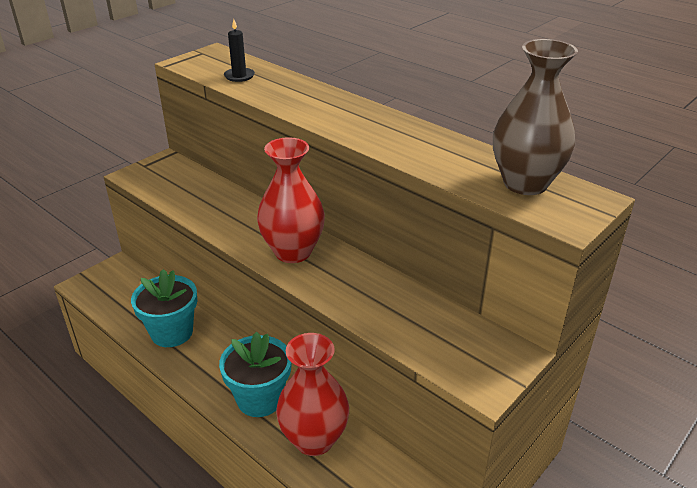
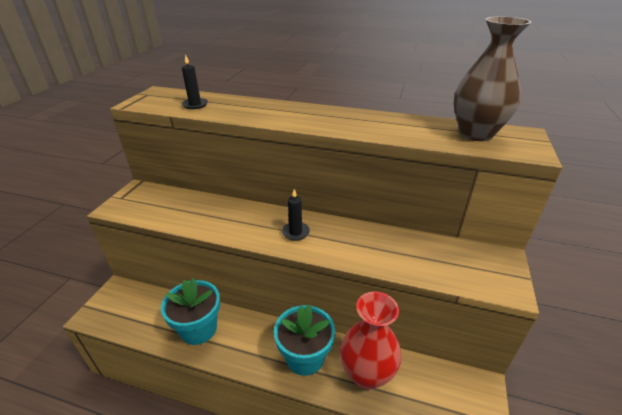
camera: 25 degrees left, 0 degrees up
red vase [257,137,325,263] -> black candle [282,189,310,241]

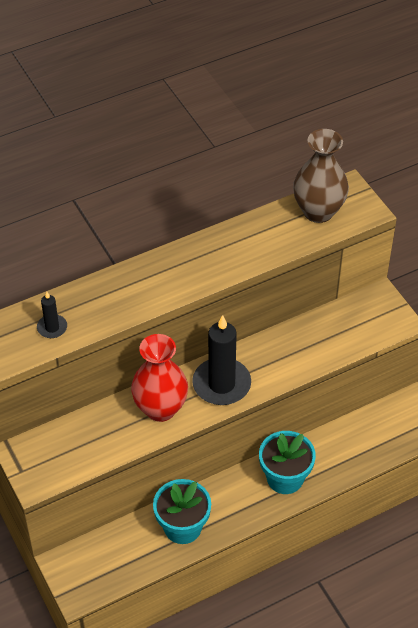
camera: 45 degrees left, 15 degrees up
black candle [282,189,310,241] -> black candle [192,315,251,405], size x2.04
red vase [340,291,401,390] -> red vase moved to [131,334,188,422]

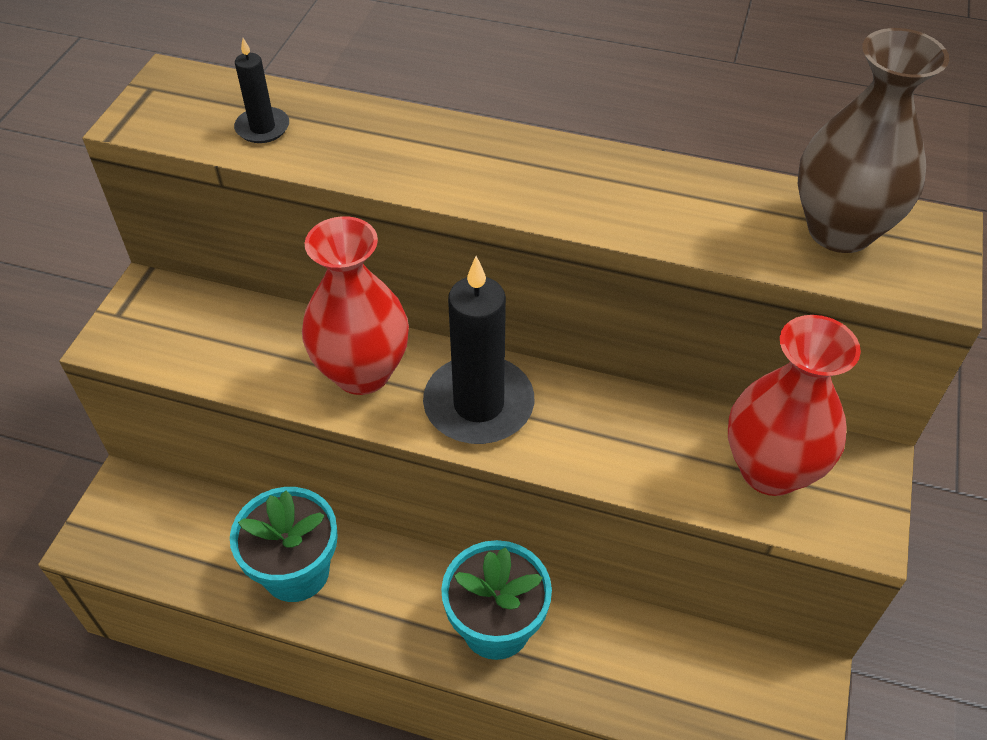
camera: 45 degrees right, 0 degrees up
none -> red vase [728,315,861,496]

